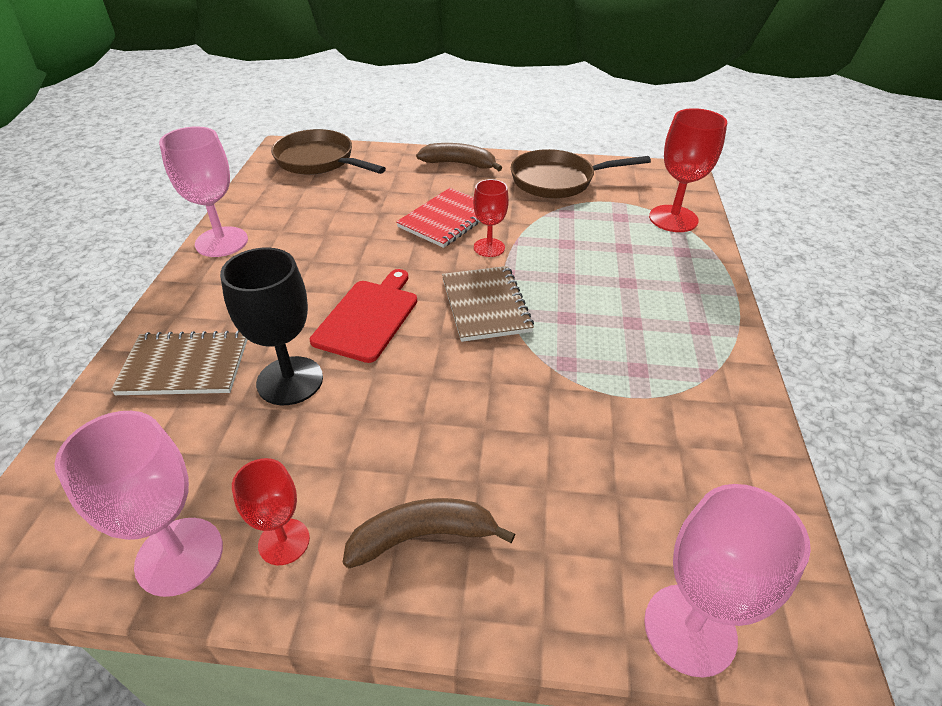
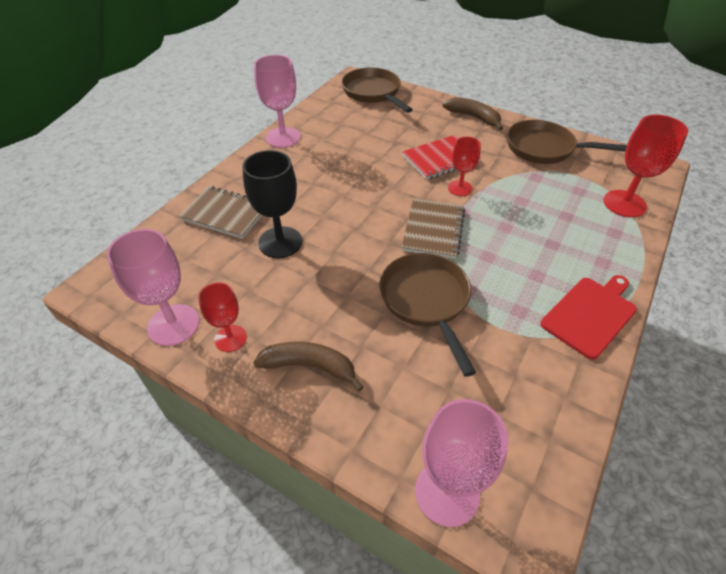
camera: 25 degrees right, 5 degrees up
red cutting board [310,269,417,363] -> red cutting board moved to [541,275,637,360]
none -> brown pan [379,253,476,377]

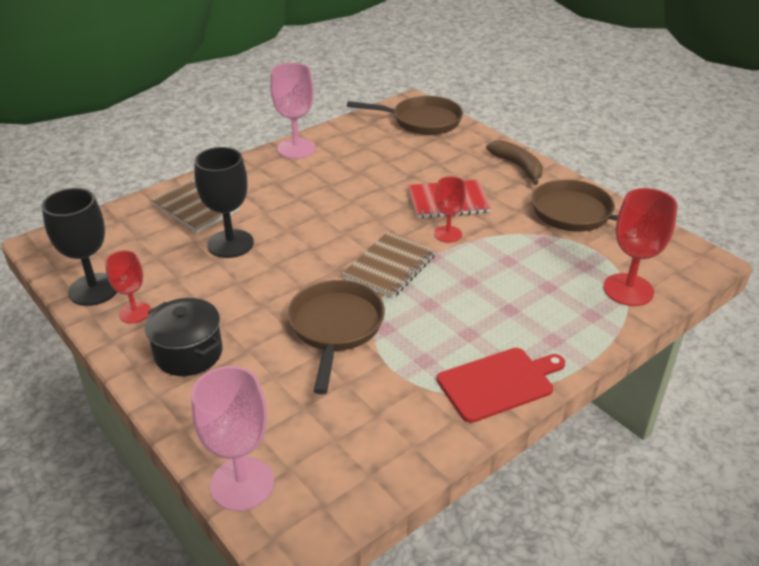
camera: 20 degrees right, 10 degrees down
pink goblet [107,229,200,346] -> black goblet [42,188,117,306]
brown banana [253,341,363,392] -> black pot [145,298,223,376]
brown pan [342,68,413,113] -> brown pan turned 105 degrees clockwise [347,96,463,135]

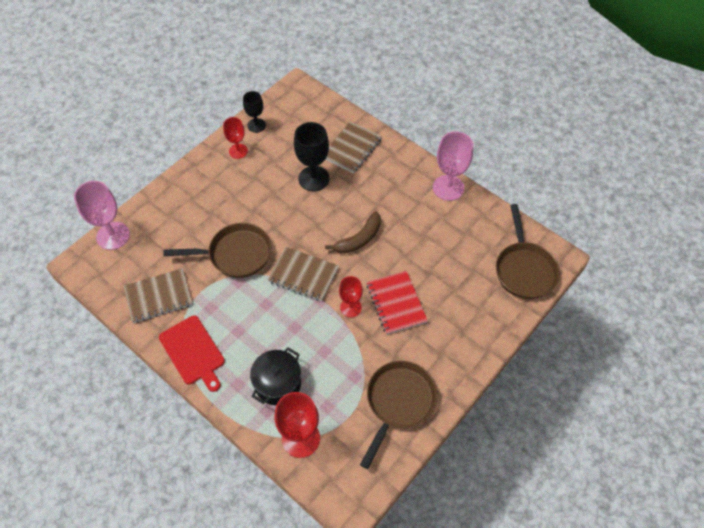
camera: 80 degrees right, 20 degrees up
black goblet [42,188,117,306] -> black goblet [243,91,266,133], size x0.62
black pot [145,298,223,376] -> black pot moved to [250,347,301,405]
brown banana [486,140,543,185] -> brown banana moved to [325,211,381,253]
none -> brown notebook [124,268,192,323]

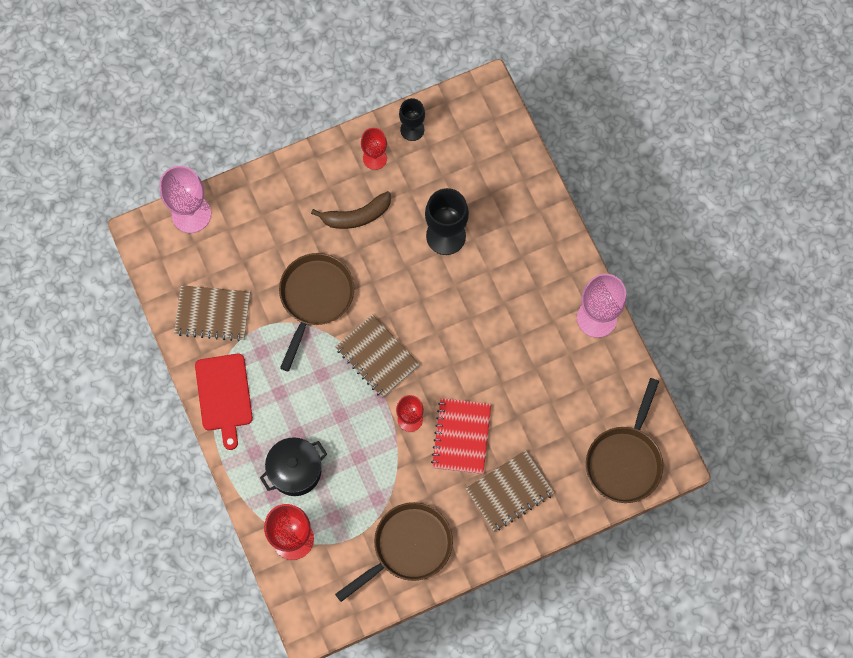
camera: 25 degrees right, 15 degrees up
brown pan [163,223,272,278] -> brown pan turned 90 degrees counterclockwise [279,253,355,371]
brown banana [325,211,381,253] -> brown banana moved to [311,191,391,229]
brown notebook [326,121,382,173] -> brown notebook moved to [466,450,554,532]

